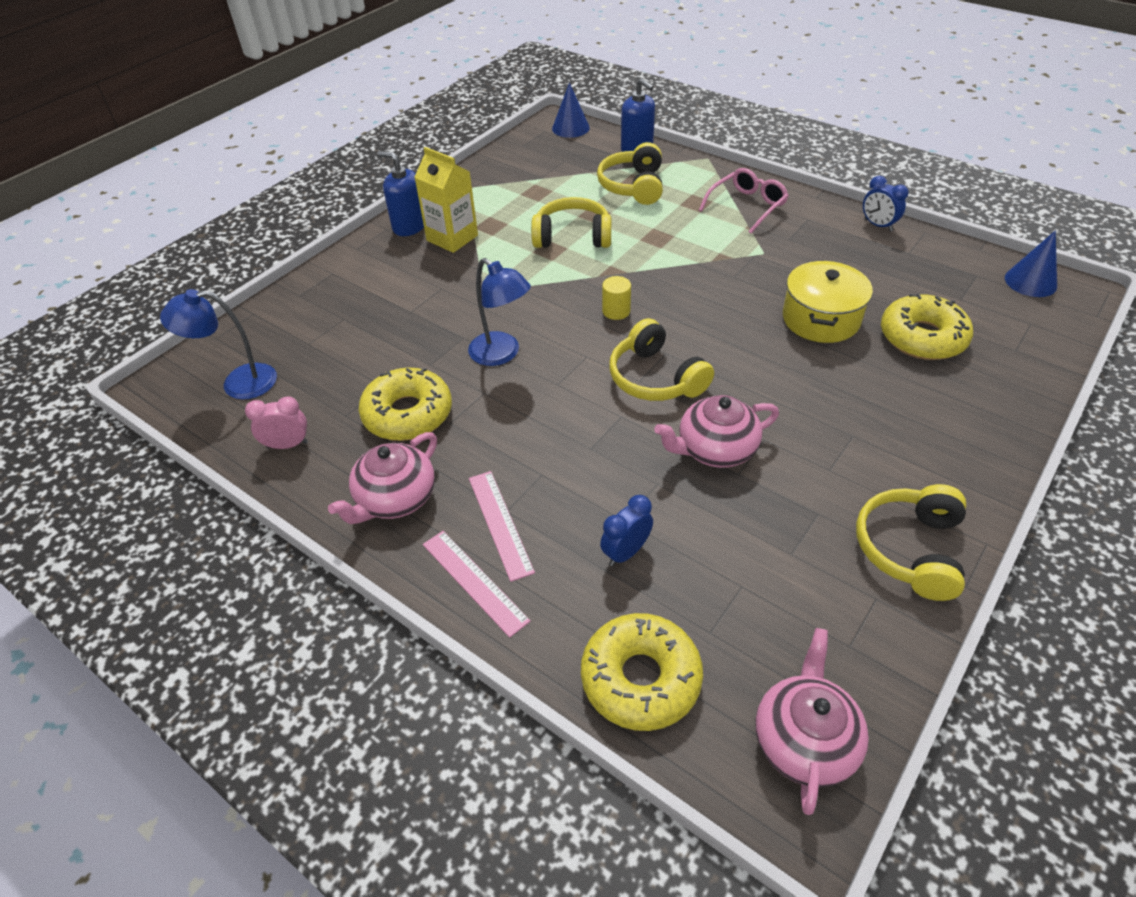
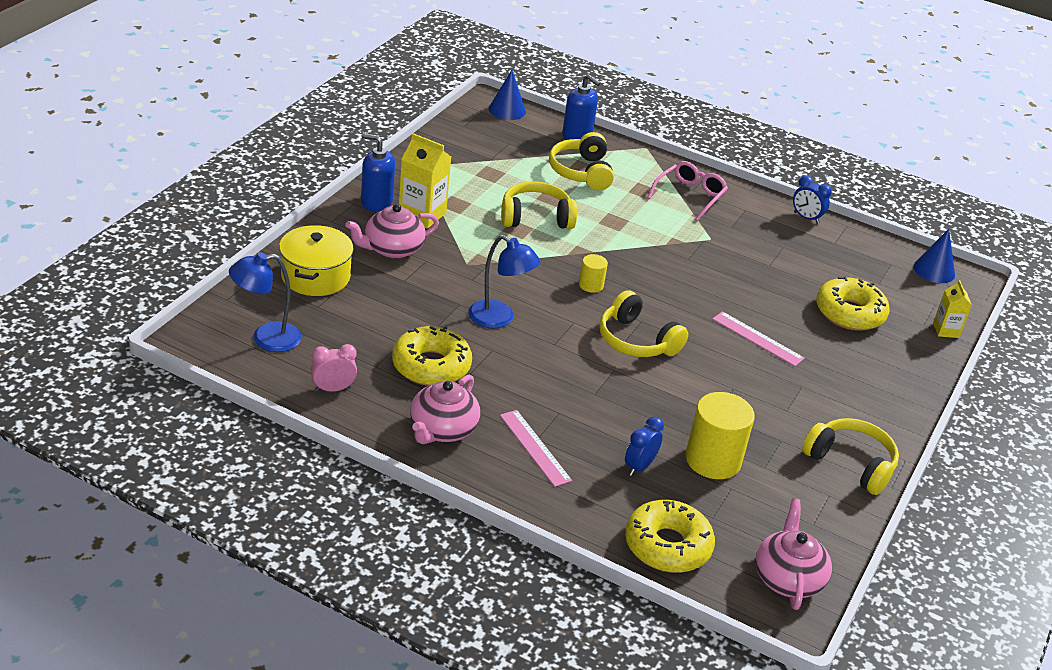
camera: 15 degrees left, 10 degrees down
pink ruler [423,531,531,638] -> pink ruler moved to [712,311,805,366]
pink teapot [654,395,779,468] -> pink teapot moved to [345,204,439,259]
yellow pot [783,261,873,343] -> yellow pot moved to [279,225,354,296]
yellow headphones [856,484,966,601] -> yellow headphones turned 120 degrees clockwise [802,418,899,495]
none -> yellow cylinder [686,392,755,479]
none -> yellow carton [933,280,972,338]

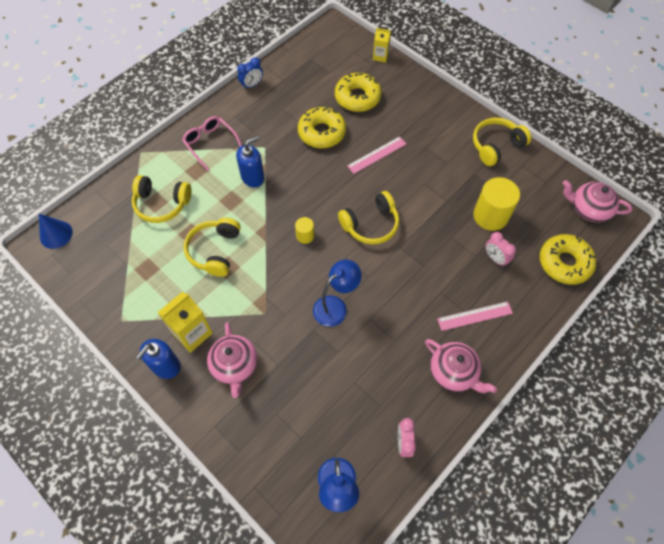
camera: 70 degrees left, 25 degrees up
yellow pot [279,225,354,296] -> none
yellow donut [392,326,472,386] -> yellow donut moved to [298,107,346,148]
blue soap dispenser [562,74,601,140] -> blue soap dispenser moved to [236,136,265,187]
blue clock [625,417,664,476] -> pink clock [485,232,516,267]
blue cone [913,229,955,283] -> none

